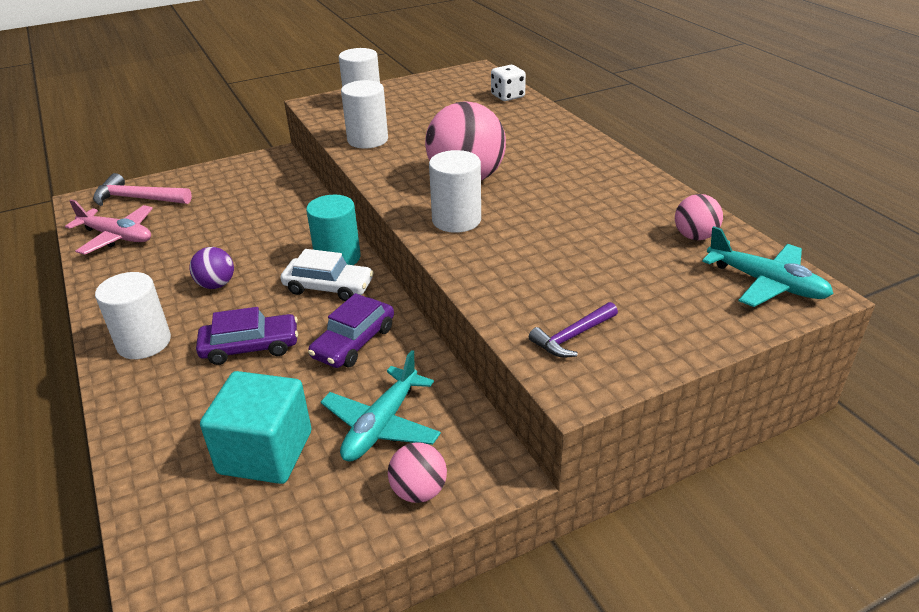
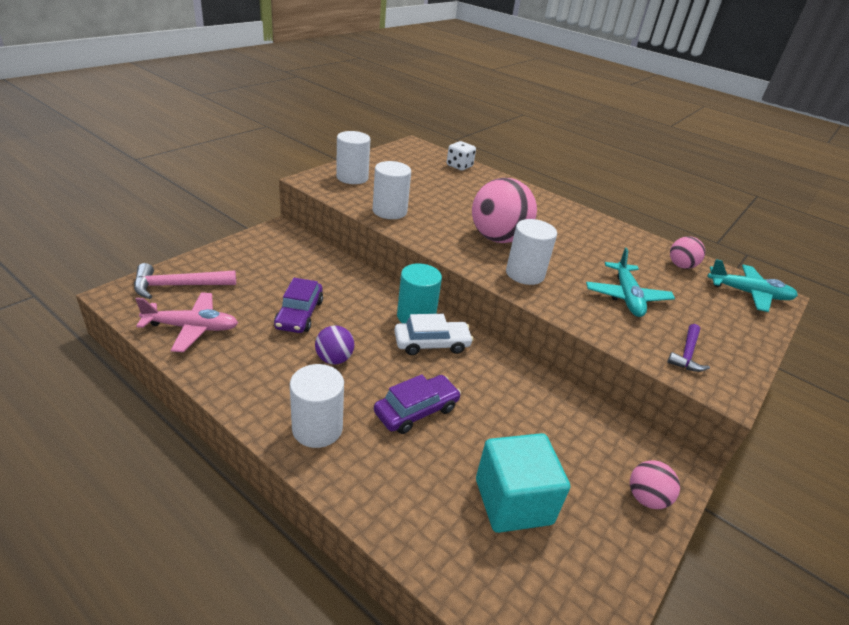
camera: 30 degrees left, 0 degrees up
purple car [308,293,394,368] -> purple car moved to [274,278,323,333]
turquoise plane [321,350,441,462] -> turquoise plane moved to [586,248,675,317]

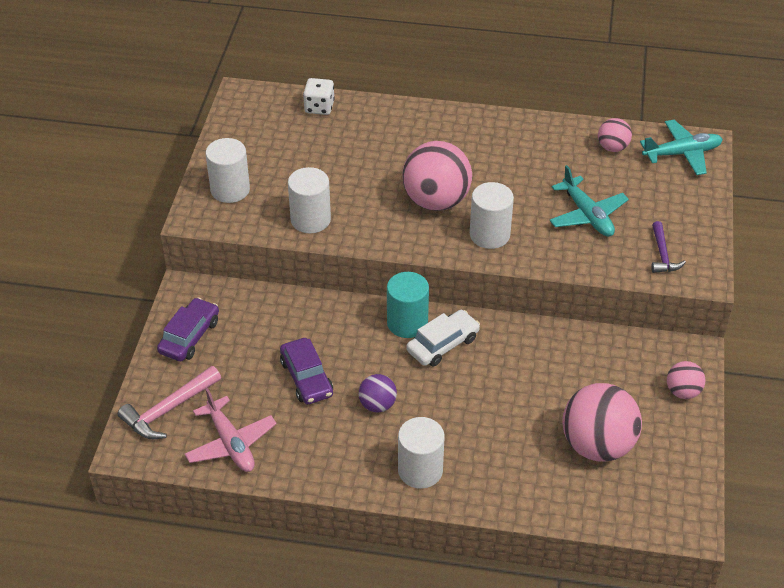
camera: 25 degrees left, 10 degrees up
pink plane [136,292,238,352] -> pink plane turned 90 degrees clockwise [185,388,277,472]
purple car [374,374,461,434] -> purple car moved to [157,297,219,361]
turquoise cube [476,433,570,533] -> pink ball [562,383,642,461]

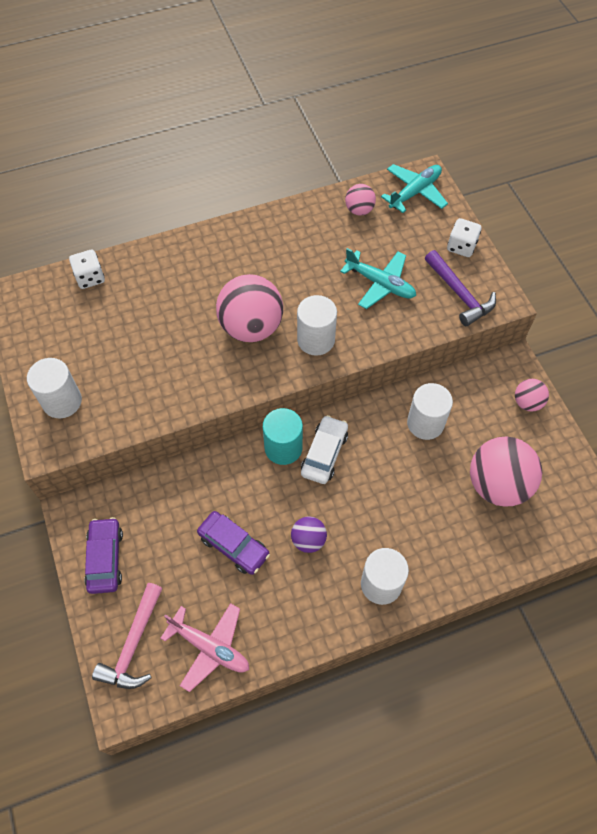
camera: 30 degrees left, 15 degrees up
white cylinder [288,167,331,233] -> white cylinder moved to [407,383,453,440]
purple hammer [651,221,686,273] -> purple hammer [425,250,496,326], size x1.54
none -> white dice [447,218,481,257]

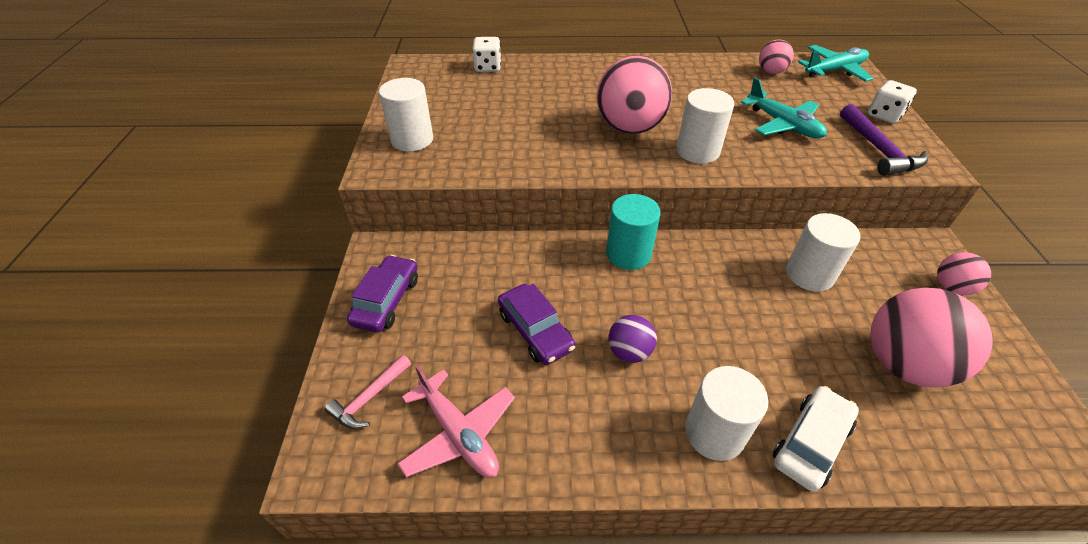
camera: 20 degrees right, 15 degrees down
pink hammer [92,583,163,689] -> pink hammer [324,355,411,429], size x0.65
white car [301,415,348,484] -> white car moved to [773,386,859,492]

